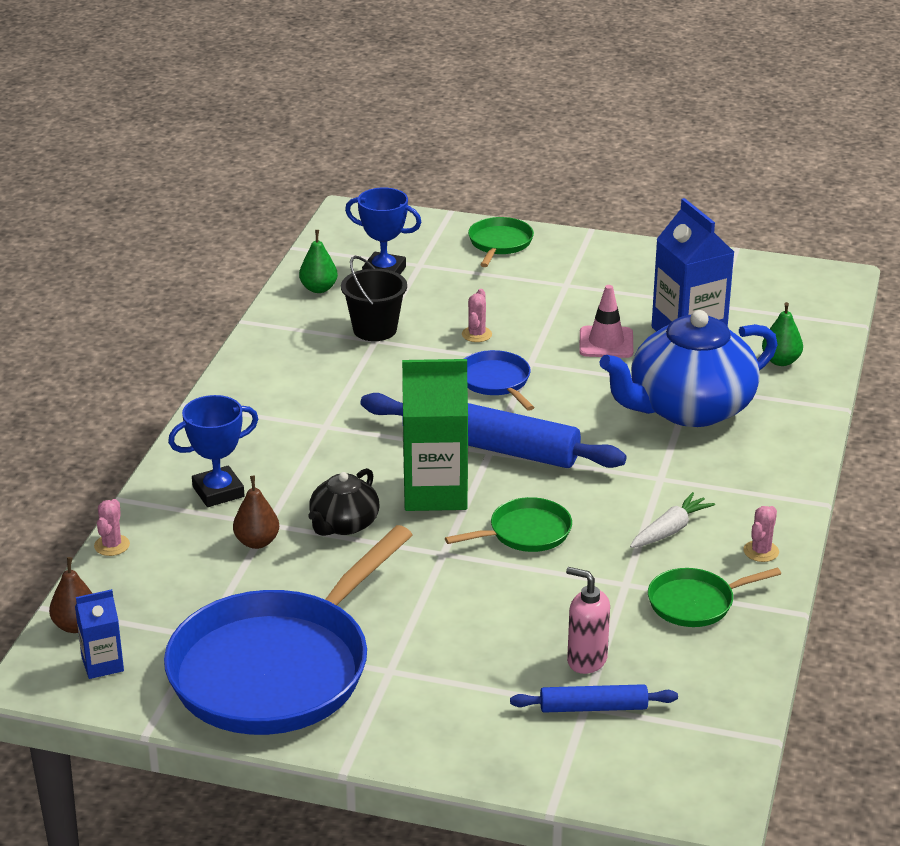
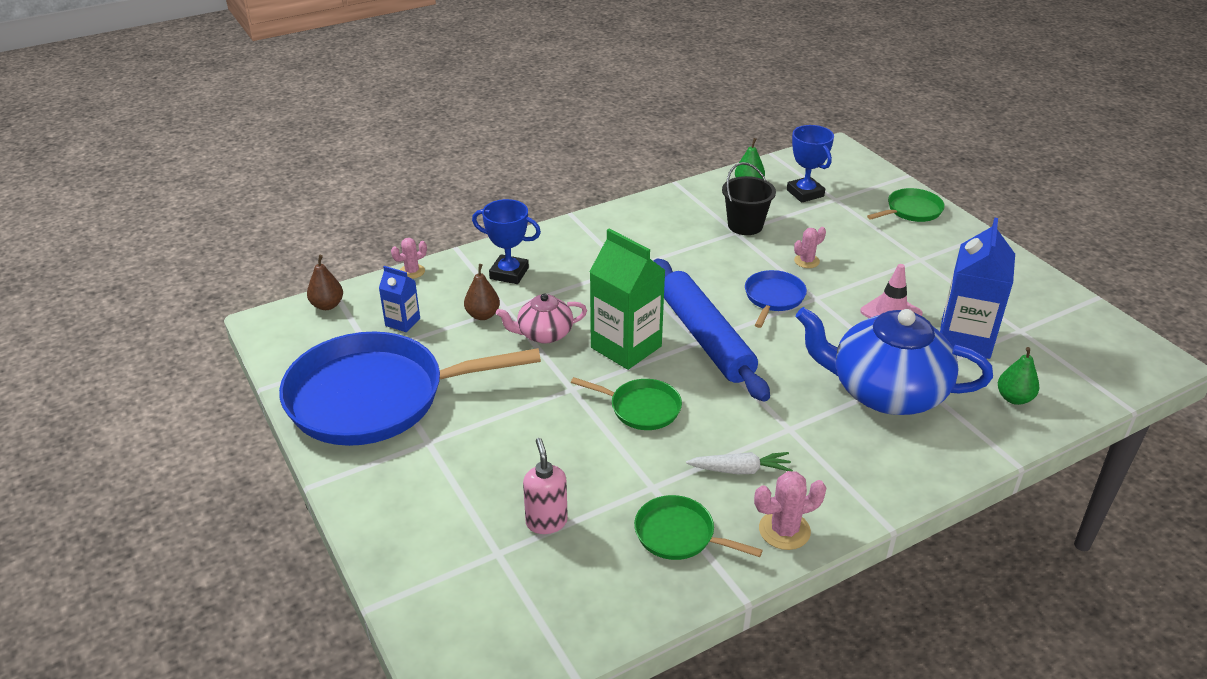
camera: 45 degrees right, 5 degrees up
blue carton [75,589,124,679] -> blue carton moved to [379,266,420,332]
black teapot [308,468,380,536] -> pink teapot [496,294,587,344]
blue rolling pin [510,684,678,713] -> none
pink cactus [743,506,779,562] -> pink cactus [754,471,826,550], size x1.51

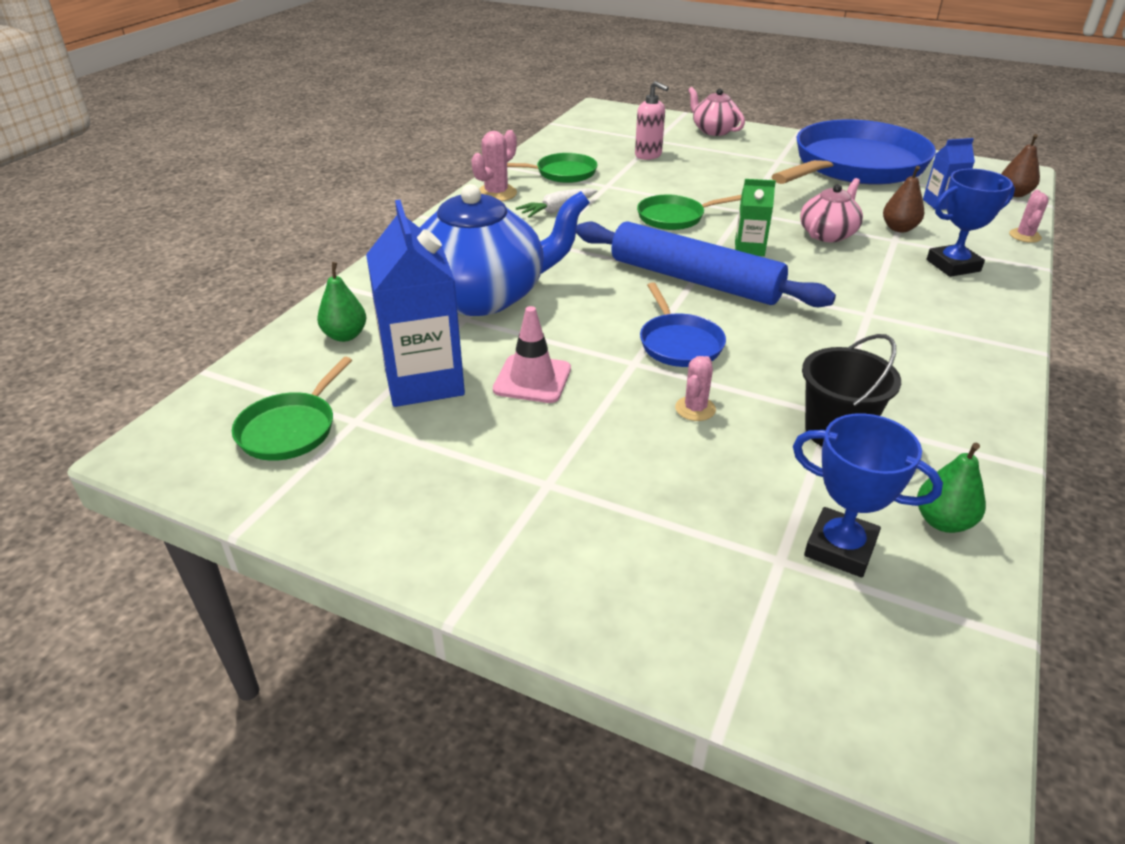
camera: 145 degrees right, 0 degrees up
green carton [589,229,666,370] -> green carton [735,179,776,256], size x0.52
green pan [867,188,945,222] -> green pan moved to [232,357,352,461]
none -> pink teapot [688,87,745,136]

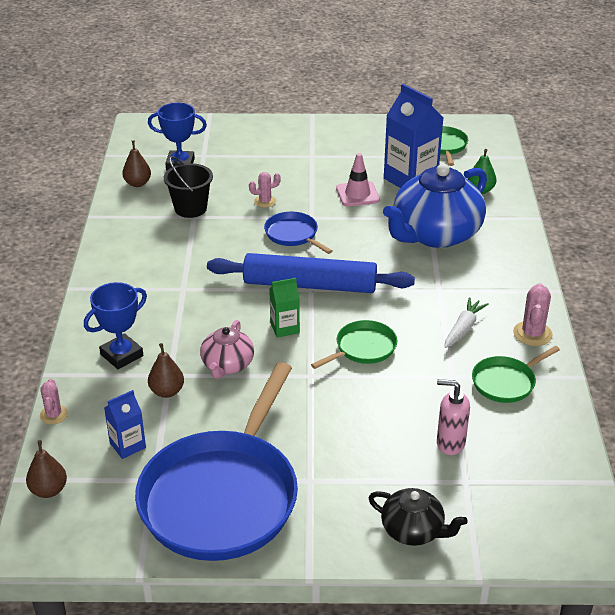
camera: 155 degrees right, 0 degrees up
pink cactus [675,356,716,421] -> pink cactus turned 75 degrees clockwise [249,172,281,208]
pink teapot [688,87,745,136] -> black teapot [369,488,468,546]
green pear [917,443,986,533] -> brown pear [122,140,151,187]

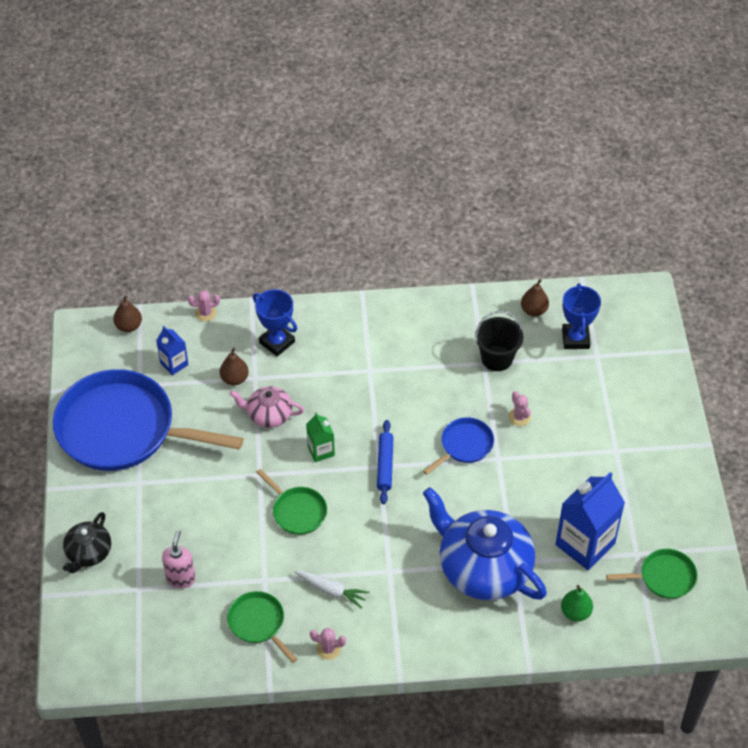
camera: 85 degrees right, 15 degrees up
blue rolling pin [207,253,415,293] -> blue rolling pin [377,420,394,504], size x0.51
pink traffic cone [336,153,380,207] -> none
pink cactus [513,283,553,346] -> pink cactus [310,628,346,660], size x0.66

